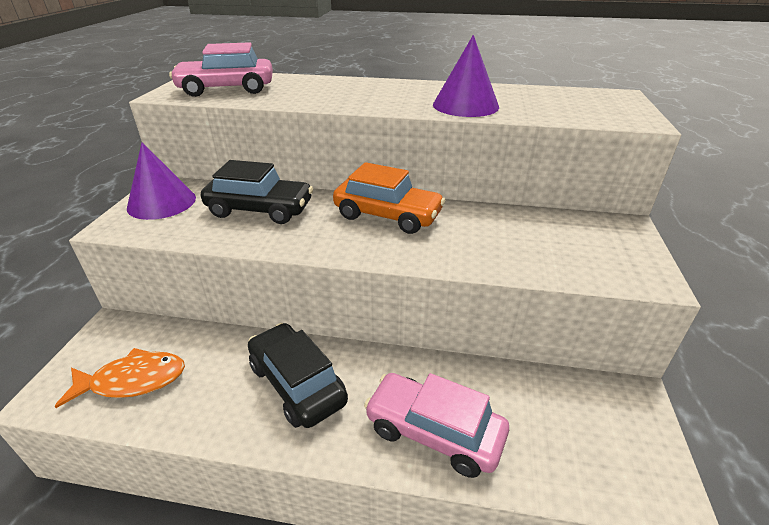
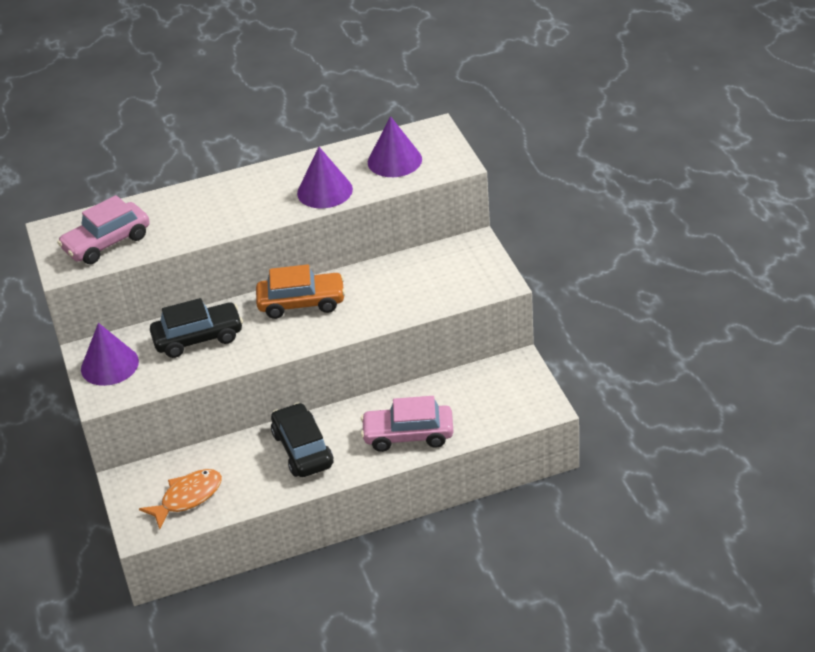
camera: 25 degrees left, 5 degrees up
black car [248,323,348,428] -> black car turned 45 degrees clockwise [271,402,334,477]
none -> purple cone [368,116,422,177]

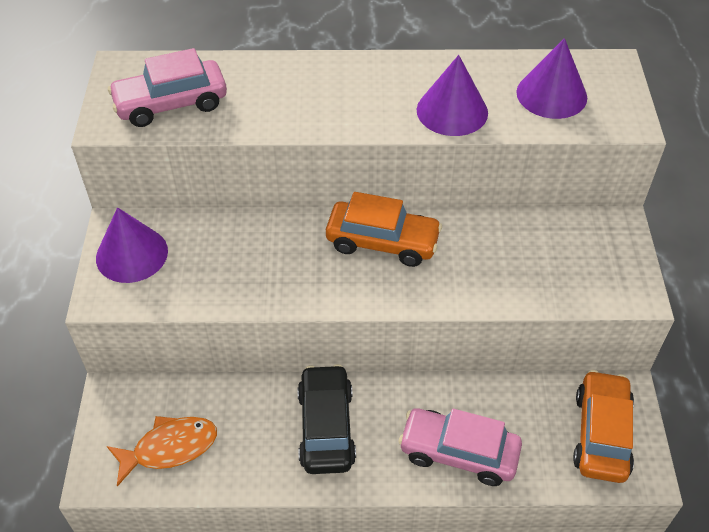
camera: 15 degrees right, 10 degrees up
black car [150,298,243,358] -> none
none -> orange car [573,370,634,483]

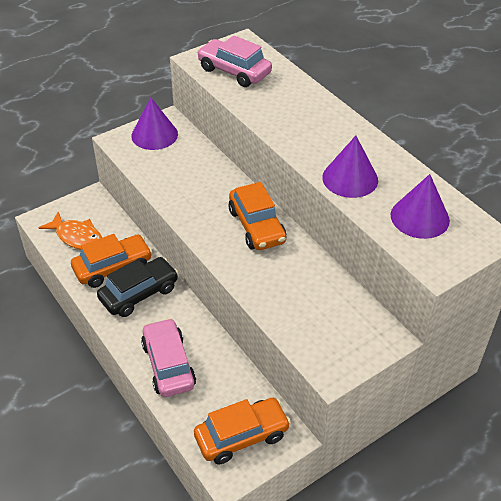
camera: 55 degrees right, 5 degrees down
none -> orange car [71,234,152,288]

